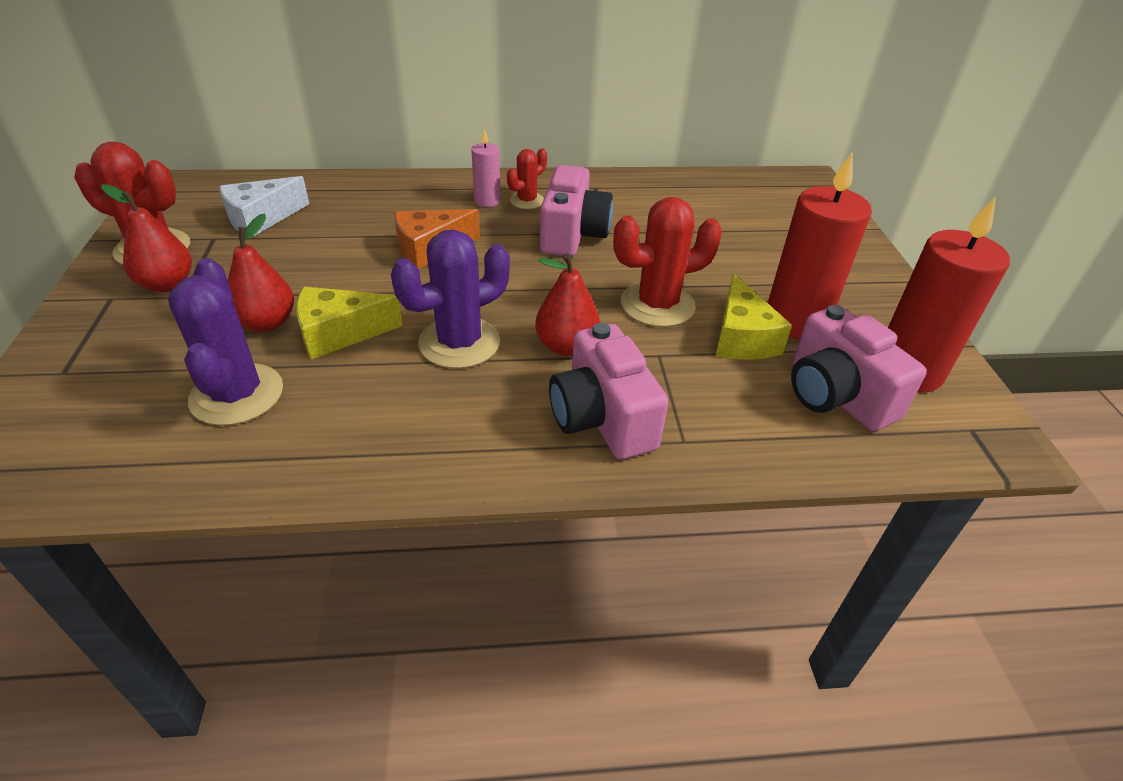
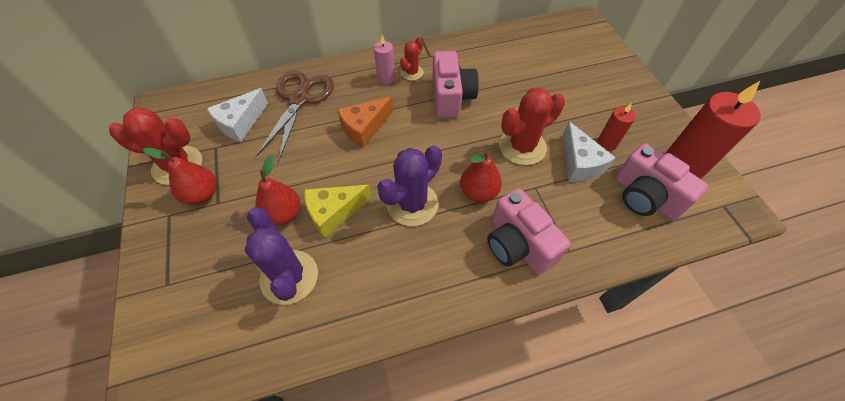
camera: 10 degrees left, 15 degrees up
yellow cheese [715,273,792,360] -> white cheese [562,121,616,182]
red candle [768,153,872,340] -> red candle [597,103,636,151], size x0.51
none -> brown scissors [256,71,334,161]

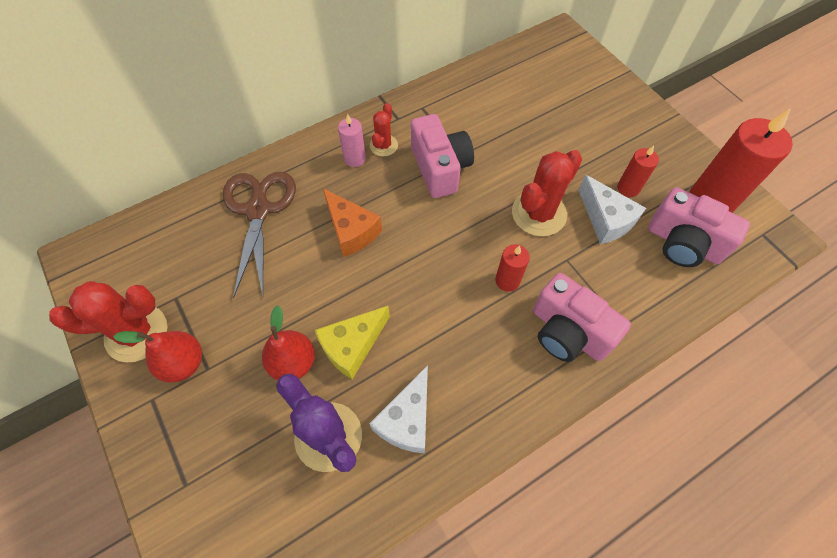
camera: 15 degrees left, 5 degrees up
white cheese [207,88,268,142] -> white cheese moved to [369,365,428,453]
orange cheese [337,97,393,148] -> orange cheese turned 75 degrees counterclockwise [323,189,382,257]
purple cactus [377,145,442,226] -> none
red pear [460,150,502,202] -> red candle [495,244,530,292]

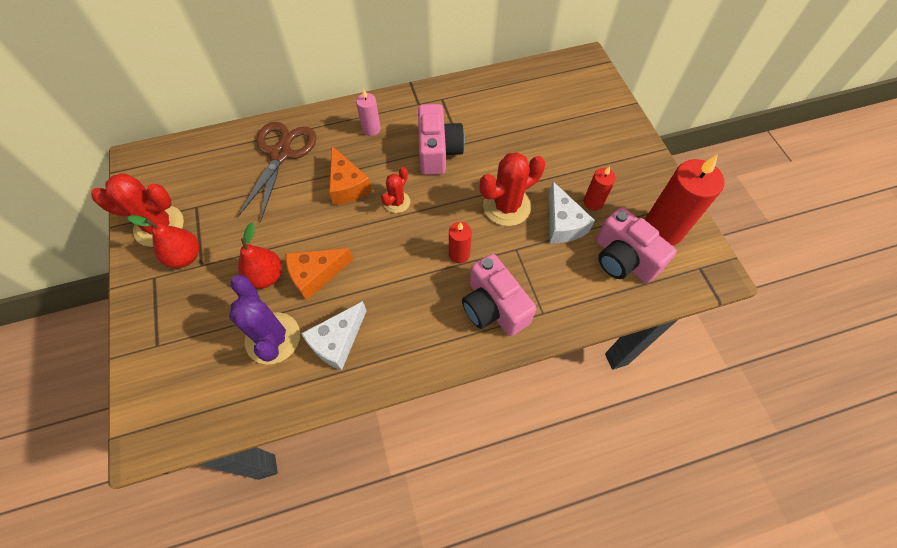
camera: 15 degrees right, 0 degrees up
yellow cheese [315,306,390,379] -> orange cheese [285,248,353,301]
red cactus [370,103,398,156] -> red cactus moved to [381,167,410,213]

